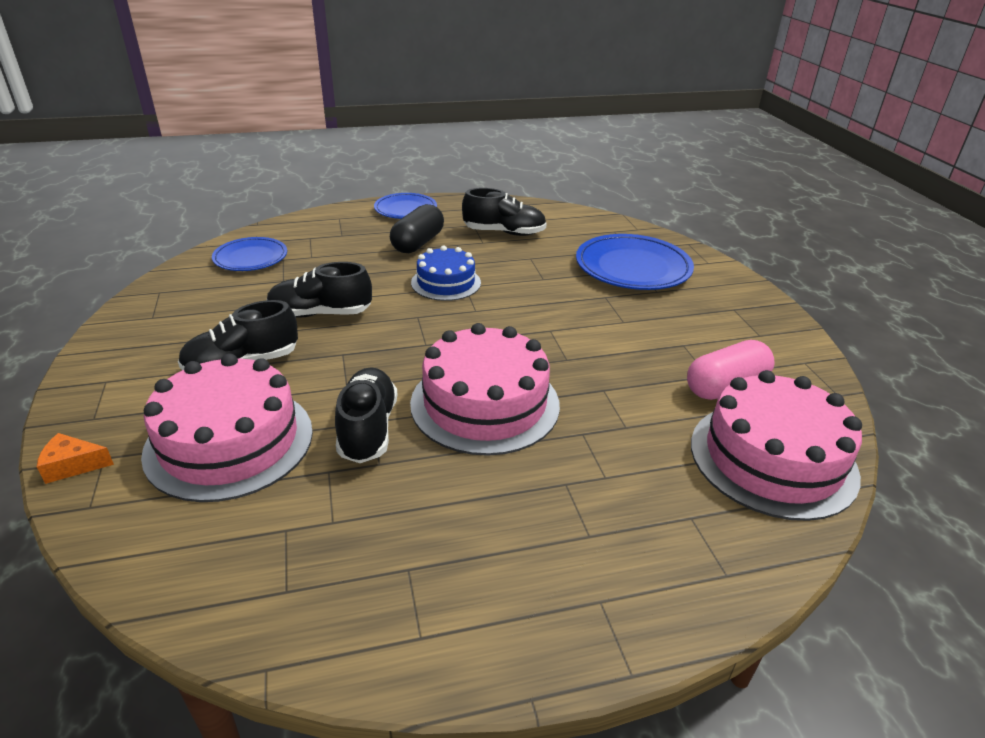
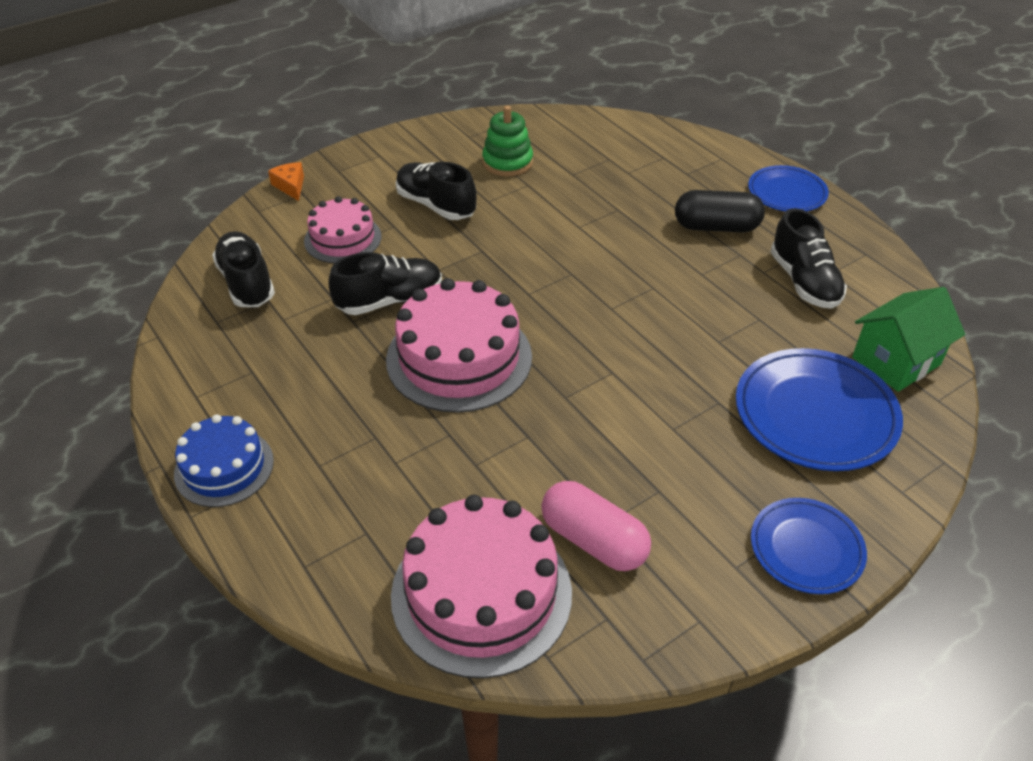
camera: 70 degrees right, 10 degrees up
pink cake [141,353,313,502] -> pink cake [304,196,382,263], size x0.60
blue plate [212,237,287,271] -> blue plate moved to [751,498,867,594]
black shoe [267,262,372,318] -> black shoe moved to [212,231,275,307]
blue cake [411,246,481,301] -> blue cake moved to [174,414,274,507]
none -> green stacking toy [482,106,533,176]
none -> green house [852,287,965,392]

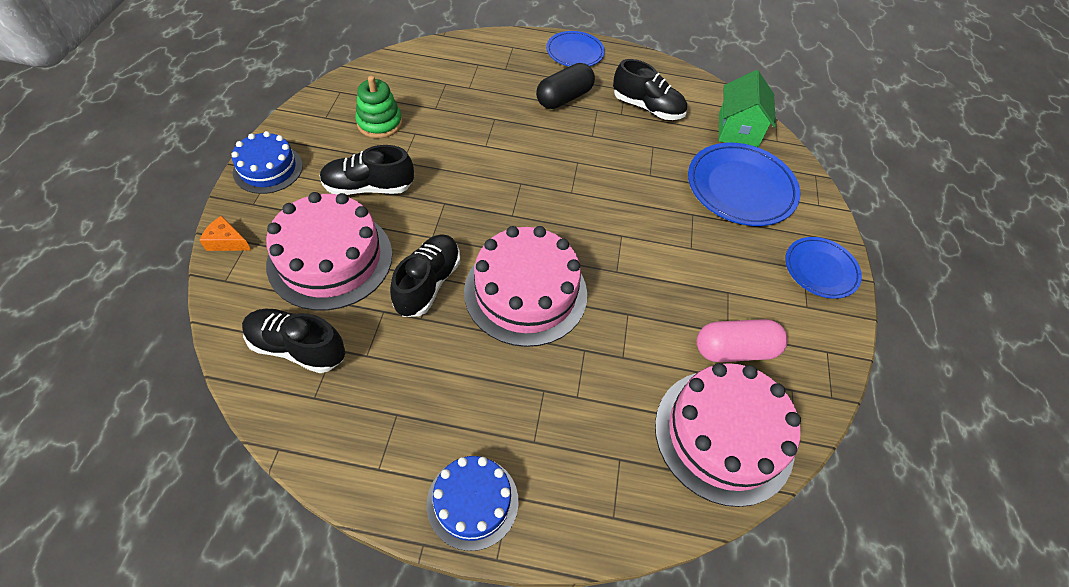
camera: 50 degrees left, 10 degrees up
pink cake [304,196,382,263] -> pink cake [266,192,392,311], size x1.66
none -> blue cake [231,131,303,194]

